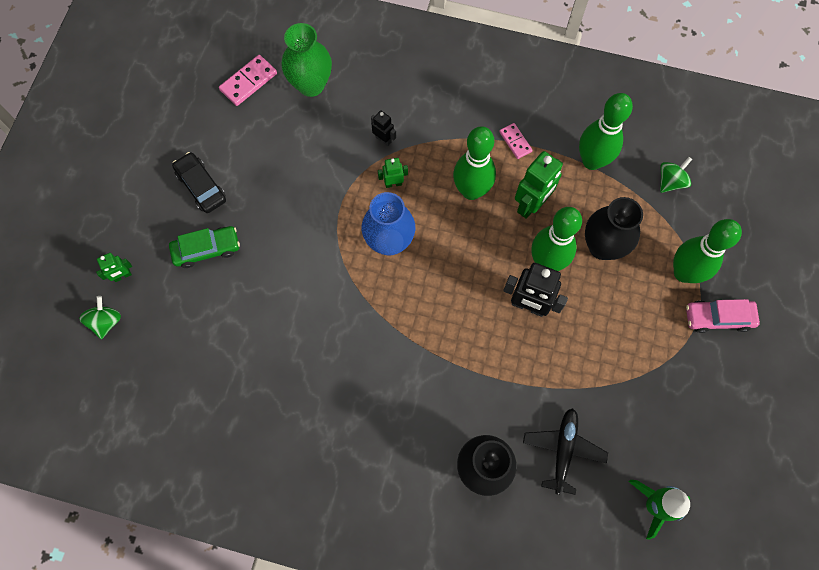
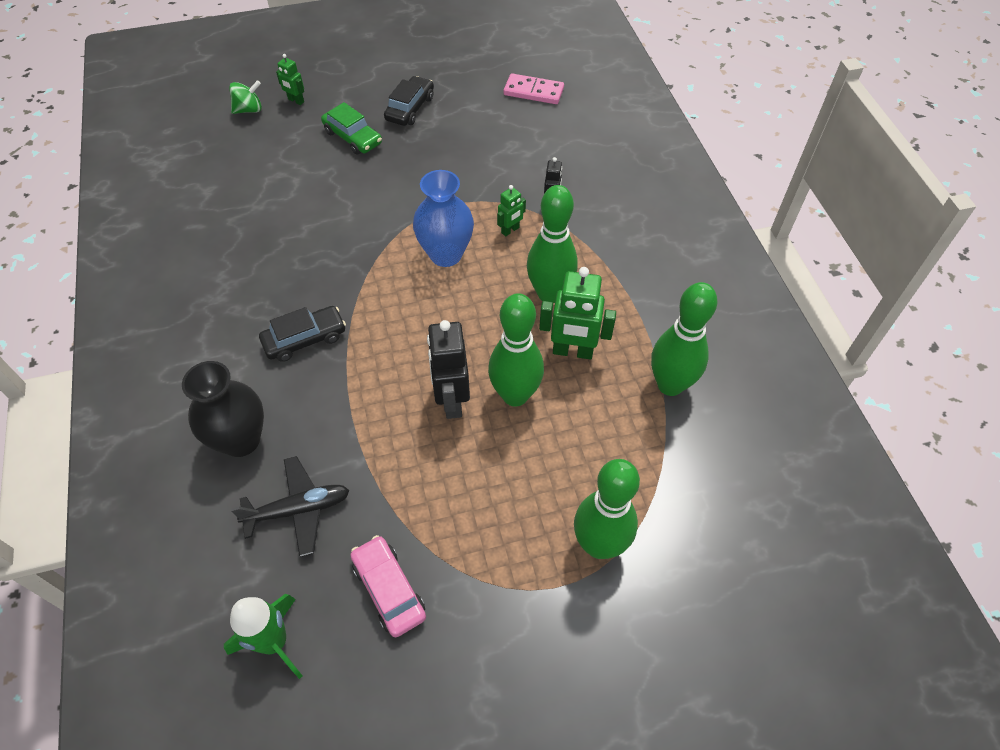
camera: 60 degrees right, 15 degrees down
green vase [282,23,332,97] -> none
green robot [378,158,408,188] -> green robot turned 90 degrees clockwise [497,185,526,237]
pink domino [499,123,533,159] -> none
black vase [585,197,643,260] -> none
green spinning top [660,157,692,193] -> none
pink car [686,299,760,333] -> pink car moved to [350,535,426,637]
none -> black car [259,306,346,362]

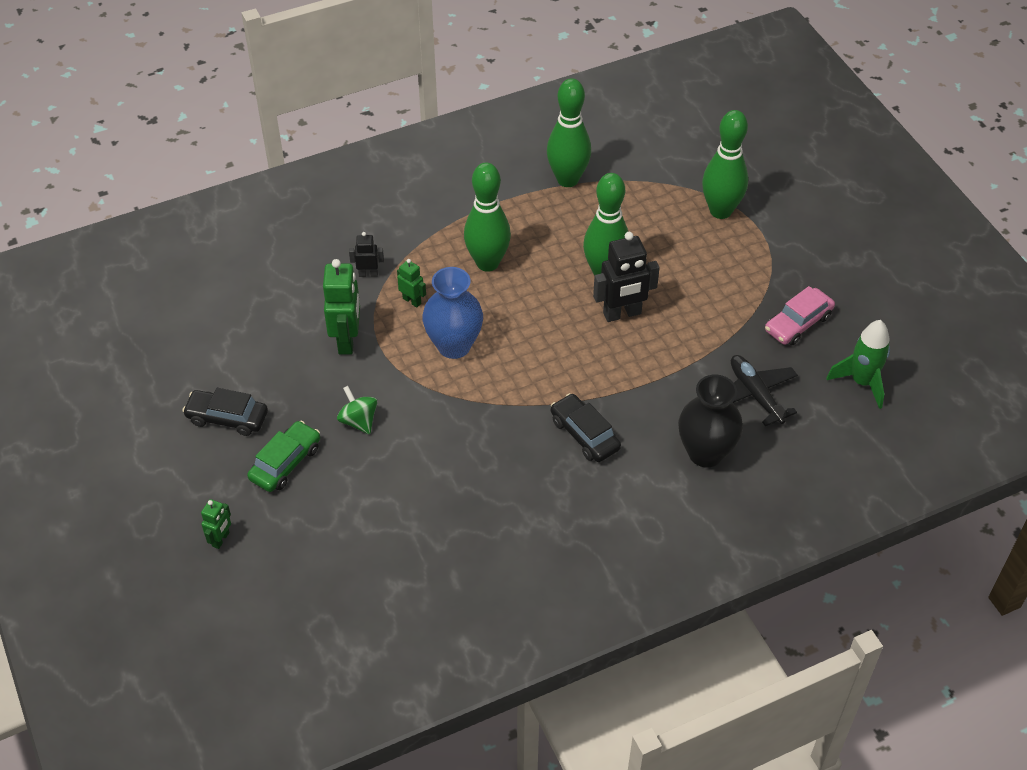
camera: 100 degrees left, 5 degrees down
green spinning top [229,80,262,114] -> green spinning top moved to [337,386,378,434]
pink domino [504,73,564,104] -> none
green robot [539,267,616,360] -> green robot moved to [323,259,360,355]

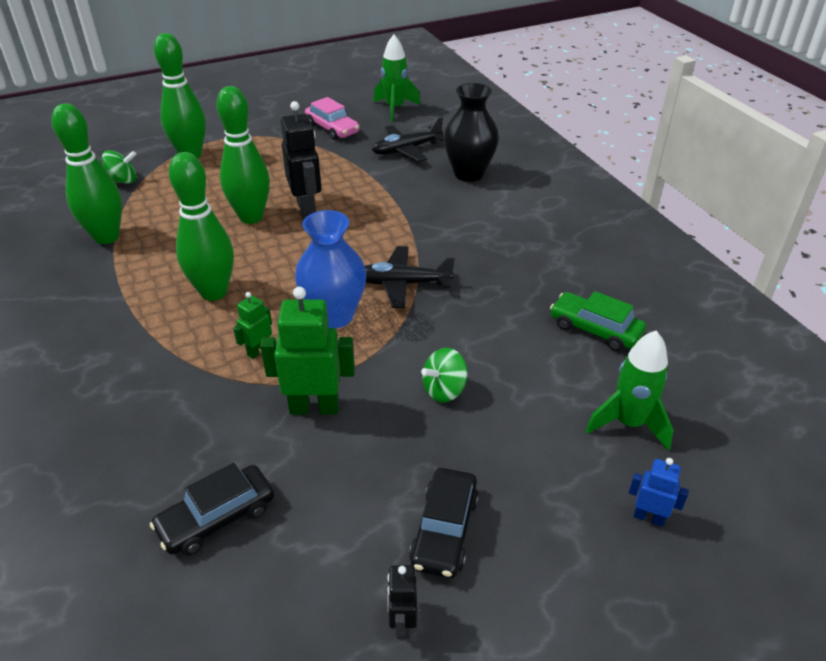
camera: 90 degrees left, 10 degrees down
green robot [201,499,231,549] -> blue robot [629,458,689,526]
green car [247,421,320,492] -> green car moved to [550,291,646,351]
black robot [349,232,384,277] -> black robot moved to [387,565,417,639]
black car [551,393,621,462] -> black car moved to [150,463,274,555]
none -> green spinning top [102,150,137,184]
none -> black plane [365,246,455,308]
none -> green rocket [585,330,673,451]

